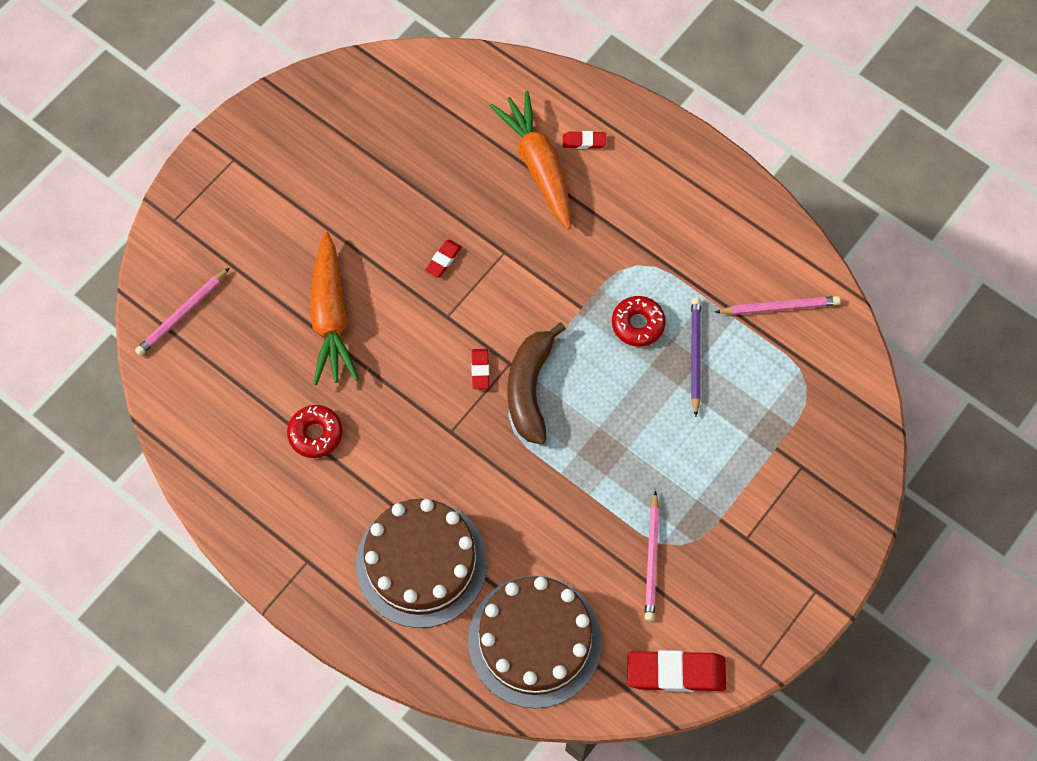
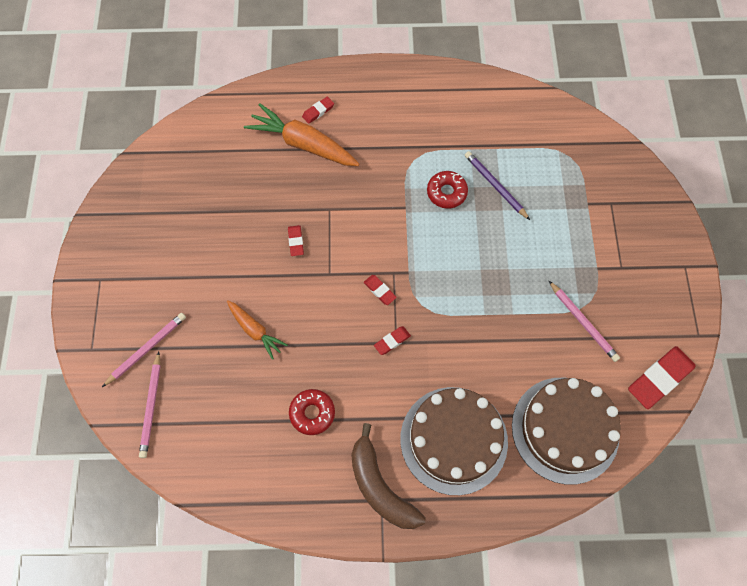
camera: 40 degrees left, 0 degrees up
orange carrot [310,231,359,385] -> orange carrot [227,300,287,360], size x0.58
brown banana [508,323,566,445] -> brown banana moved to [351,423,426,529]
pink pencil [715,296,840,315] -> pink pencil moved to [102,313,186,387]
none -> red eraser [374,326,411,355]

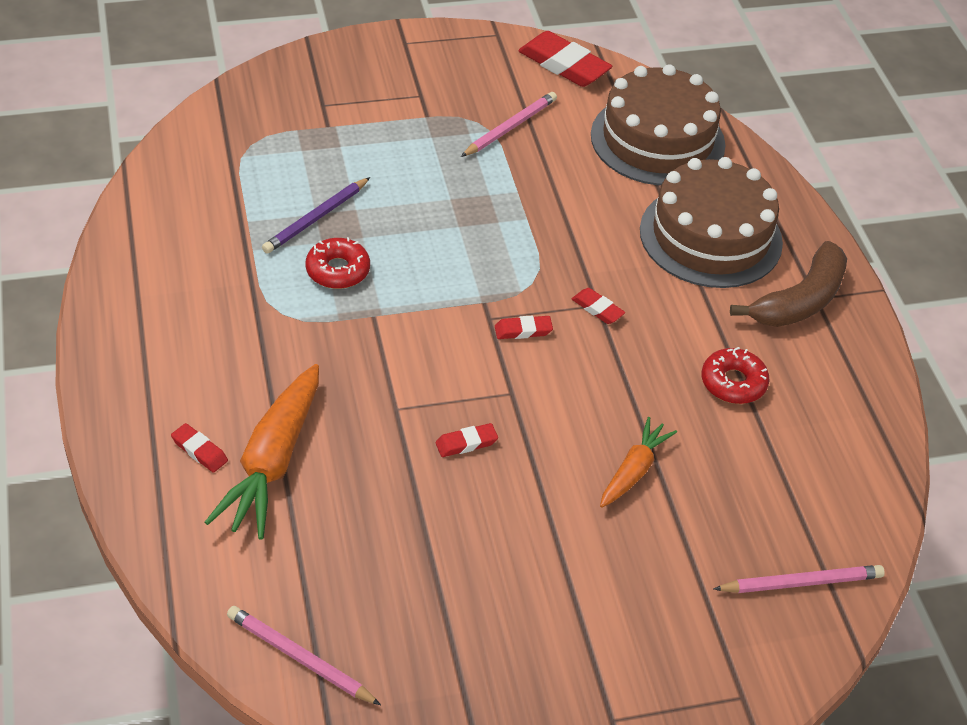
camera: 105 degrees left, 20 degrees down
pink pencil [102,313,186,387] -> pink pencil moved to [227,606,381,705]
red eraser [364,275,397,305] -> red eraser turned 45 degrees clockwise [495,315,553,339]

